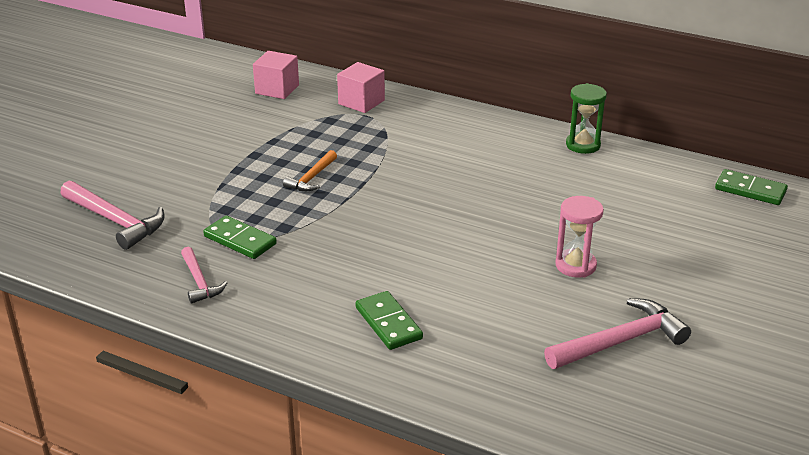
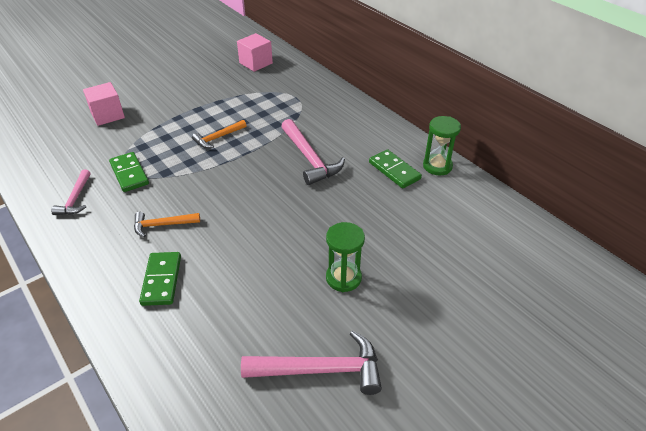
camera: 25 degrees right, 10 degrees up
pink hammer [60,181,165,250] -> pink hammer moved to [281,119,345,185]
pink cube [337,62,385,113] -> pink cube moved to [83,82,125,126]
pink hourglass [555,196,604,278] -> green hourglass [326,222,365,292]
green domino [715,169,788,205] -> green domino moved to [369,149,422,189]
none -> orange hammer [134,212,200,237]

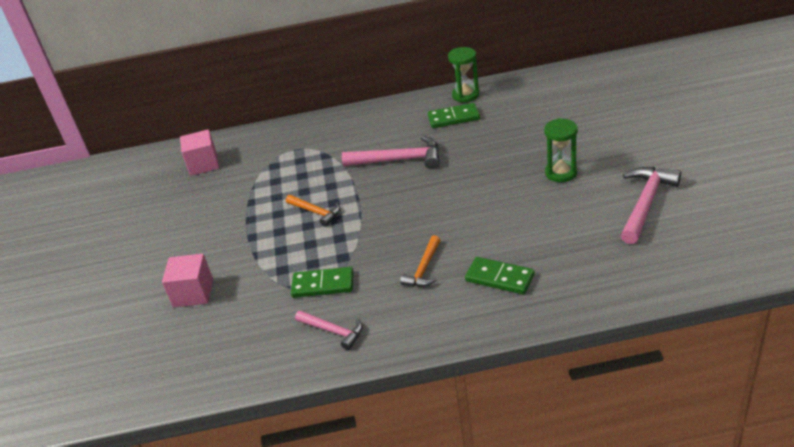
camera: 55 degrees left, 5 degrees down
orange hammer [192,120,247,148] -> orange hammer turned 45 degrees counterclockwise [286,195,340,226]

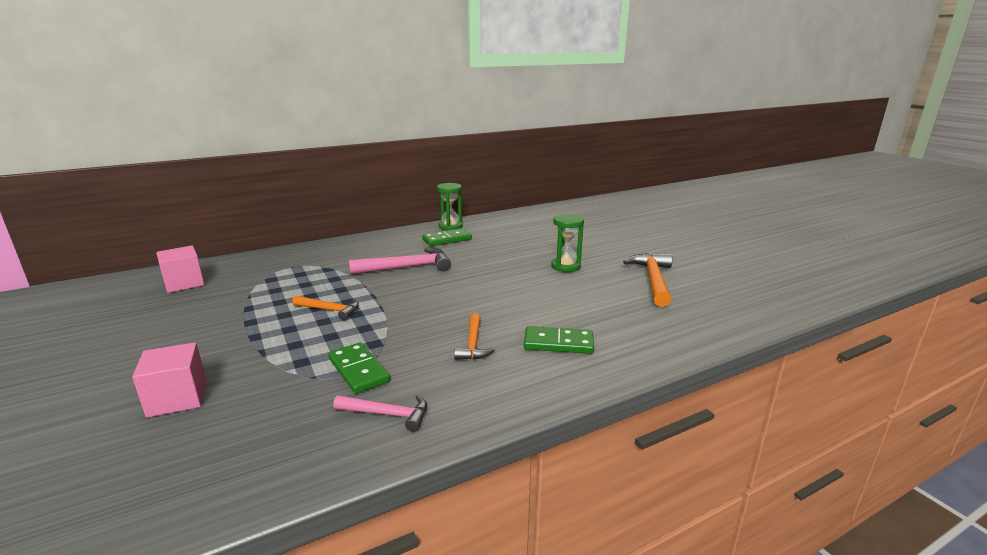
camera: 25 degrees left, 15 degrees down
green domino [291,267,353,298] -> green domino turned 75 degrees clockwise [328,342,390,394]
pink hammer [620,167,681,244] -> orange hammer [623,253,672,307]

